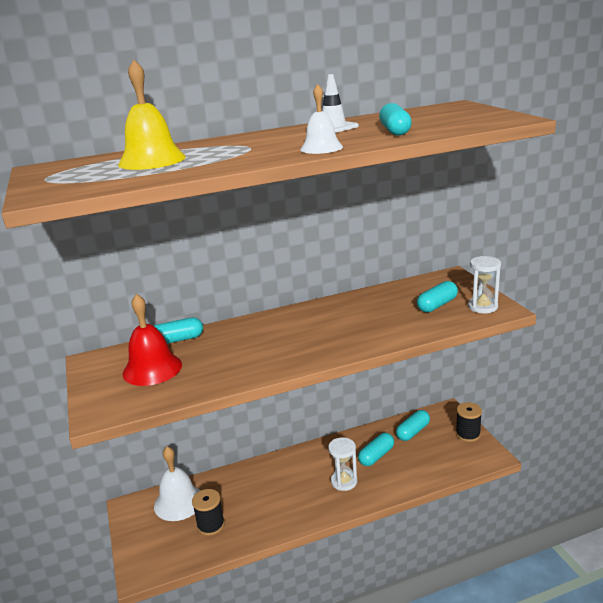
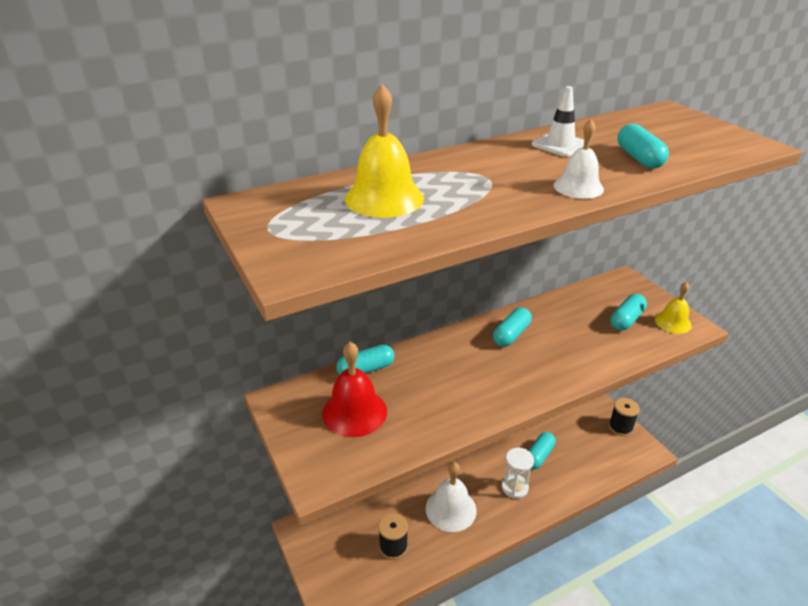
camera: 10 degrees left, 10 degrees up
white bell [154,446,201,521] -> white bell moved to [426,462,477,532]
turquoise capsule [396,410,430,441] -> turquoise capsule moved to [493,307,532,347]
white hourglass [468,256,501,313] -> yellow bell [655,282,692,334]

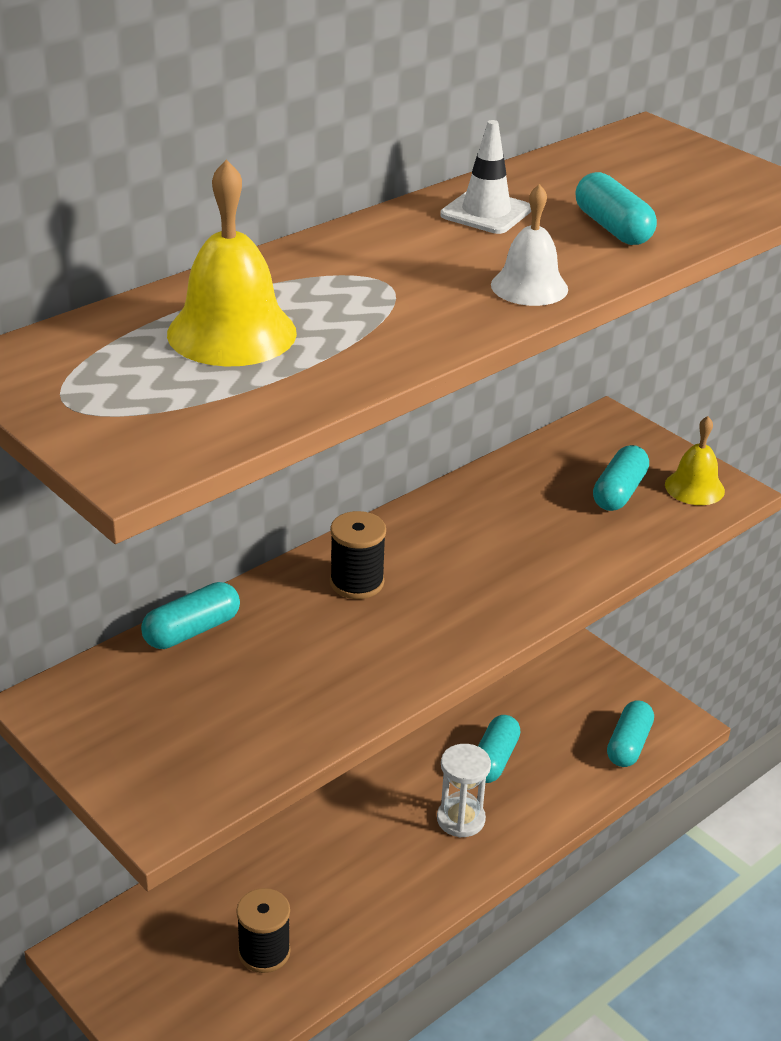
camera: 15 degrees left, 0 degrees up
red bell [322,342,387,437] -> none
white bell [426,462,477,532] -> none
turquoise capsule [493,307,532,347] -> turquoise capsule moved to [607,700,654,767]
black spool [609,398,640,436] -> black spool moved to [330,511,386,599]

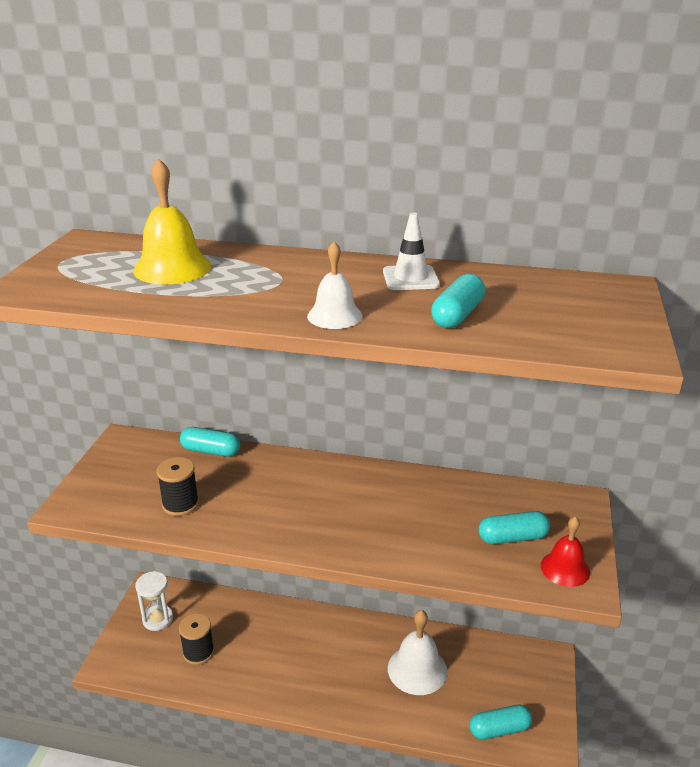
camera: 55 degrees right, 5 degrees down
black spool [330,511,386,599] -> black spool moved to [157,457,199,516]
white hourglass [437,744,491,837] -> white hourglass moved to [135,571,173,631]
turquoise capsule [478,715,521,783] -> white bell [388,610,447,695]
yellow bell [665,416,725,505] -> red bell [541,516,590,587]

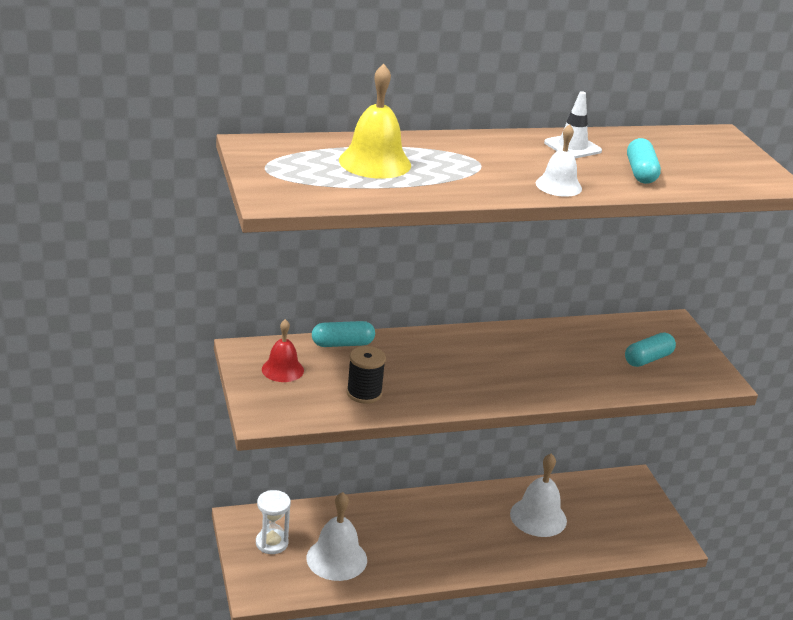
camera: 30 degrees left, 0 degrees up
black spool [179,614,214,665] -> white bell [306,492,367,581]
turquoise capsule [469,705,532,740] -> none
red bell [541,516,590,587] -> red bell moved to [262,319,304,382]

